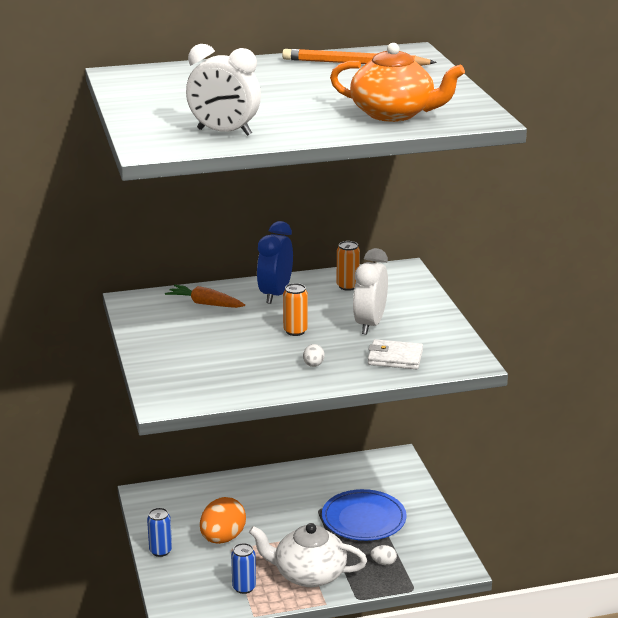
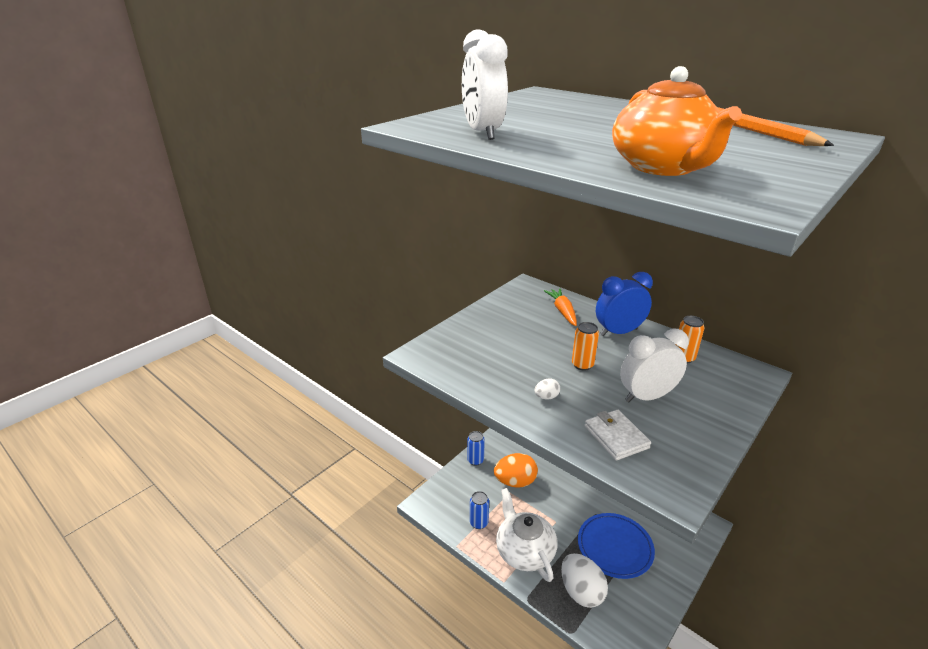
camera: 55 degrees right, 5 degrees up
white egg [371,545,397,565] -> white egg [561,553,608,608], size x2.23

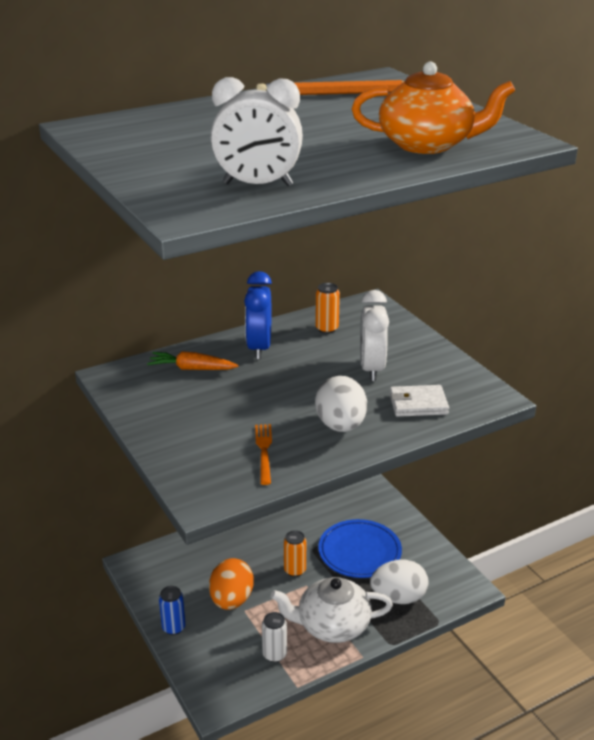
camera: 70 degrees left, 0 degrees up
blue can [470,491,489,529] -> white can [262,612,287,662]
white egg [534,378,560,399] -> white egg [315,376,367,432], size x2.23
orange can [572,322,599,371] -> orange can moved to [284,530,306,577]
none -> orange fork [255,424,272,485]

